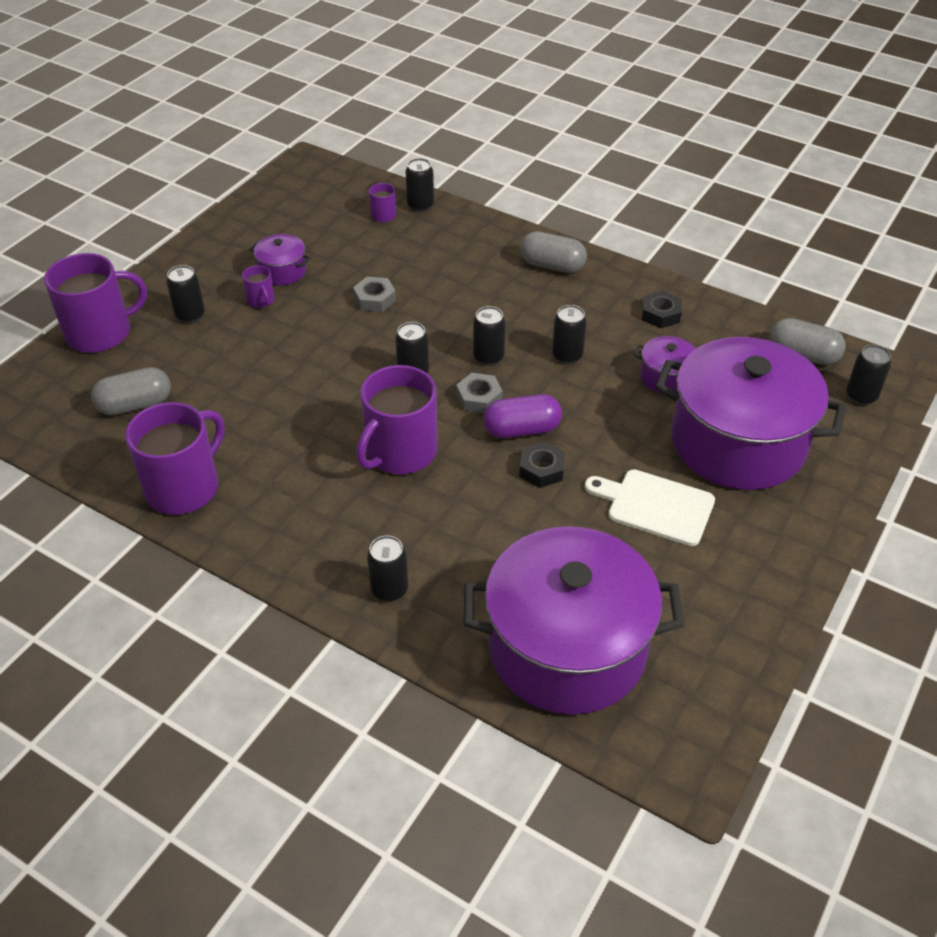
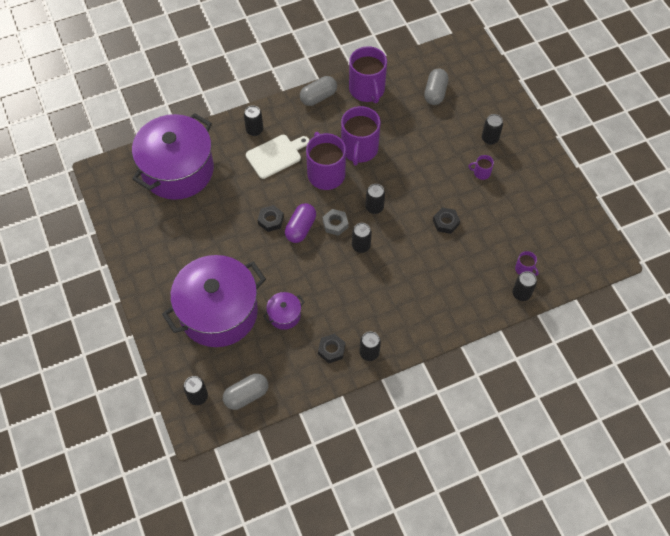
camera: 125 degrees right, 15 degrees up
purple mug [44,253,147,353] -> purple mug moved to [341,106,381,166]
purple pot [249,234,311,286] -> none
grey nut [353,277,396,312] -> black nut [433,207,460,234]
grey capsule [520,231,587,273] -> grey capsule moved to [300,76,337,106]
black can [552,305,587,364] -> black can moved to [360,331,381,361]
white cutting board [585,470,715,546] -> white cutting board moved to [246,135,309,179]

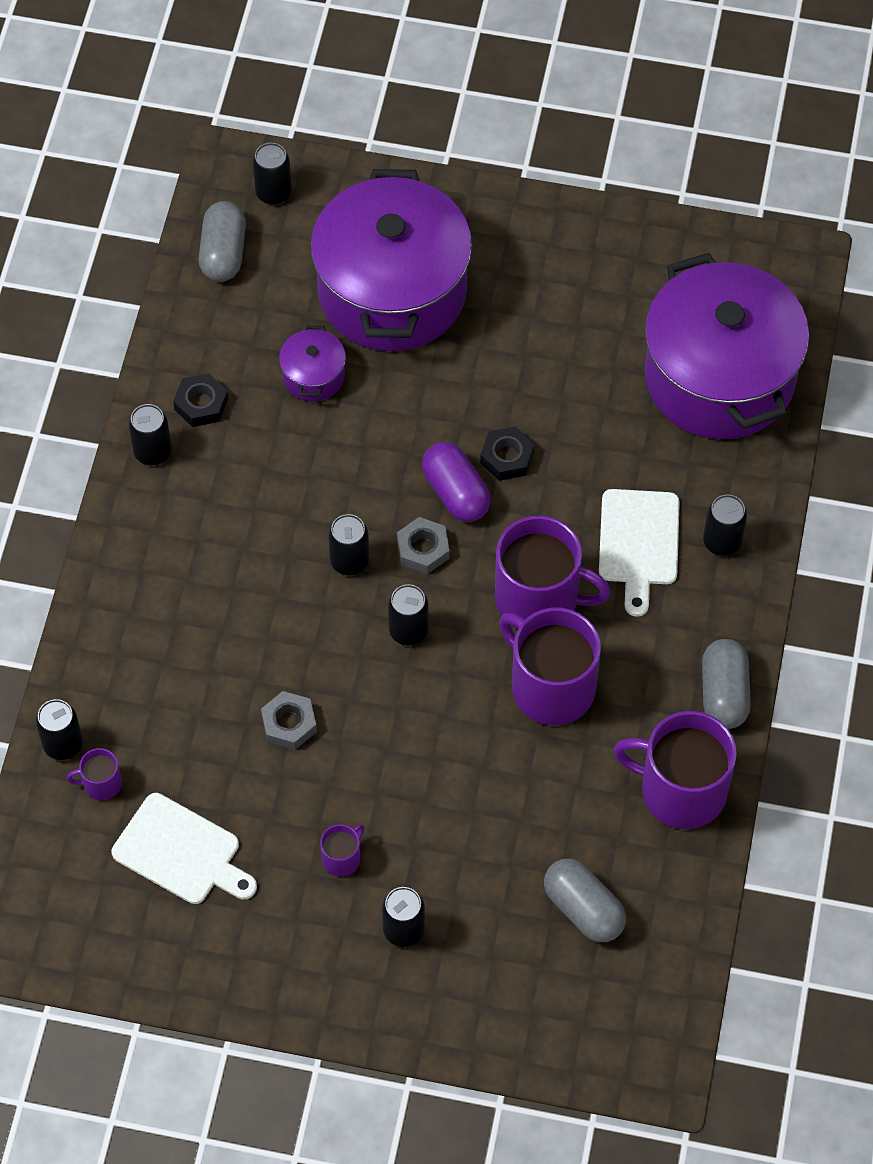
camera: 125 degrees right, 0 degrees up
black nut [433,207,460,234] -> grey nut [261,691,317,750]
none -> white cutting board [112,793,257,904]

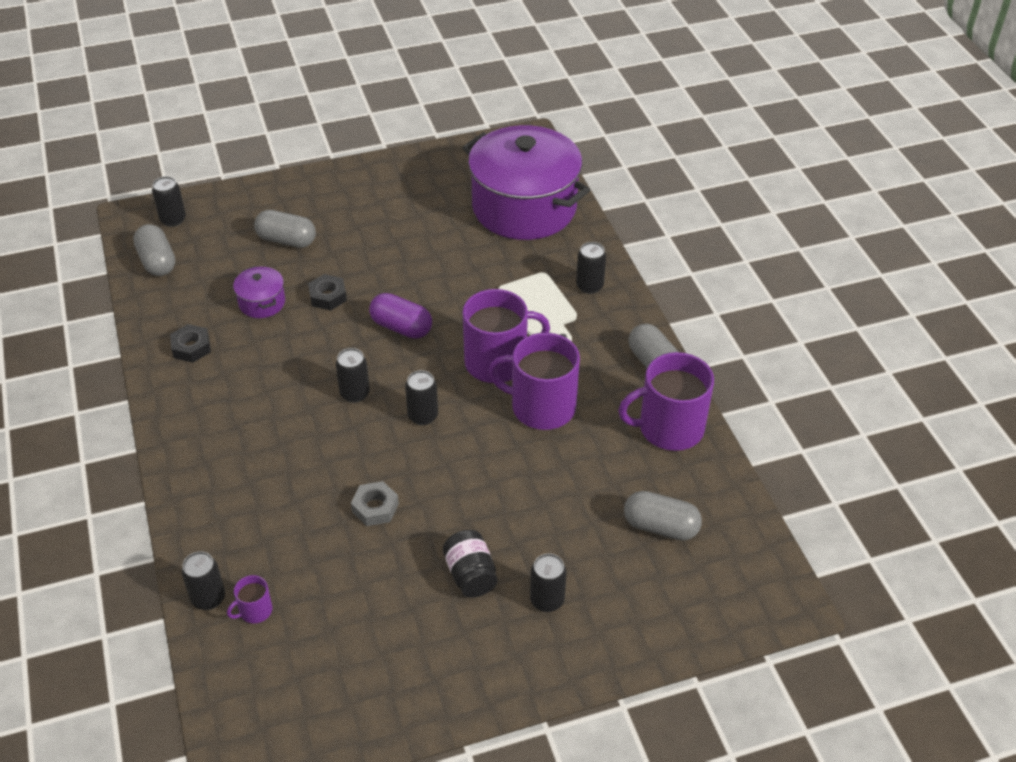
camera: 30 degrees left, 15 degrees down
white cutting board [112,793,257,904] -> none
black can [129,404,172,466] -> none
purple pot [310,169,472,351] -> grey capsule [254,210,316,248]
purple mug [320,824,365,877] -> black jar [443,530,498,597]
grey nut [397,517,450,574] -> none
black nut [480,426,534,481] -> black nut moved to [308,274,347,311]

